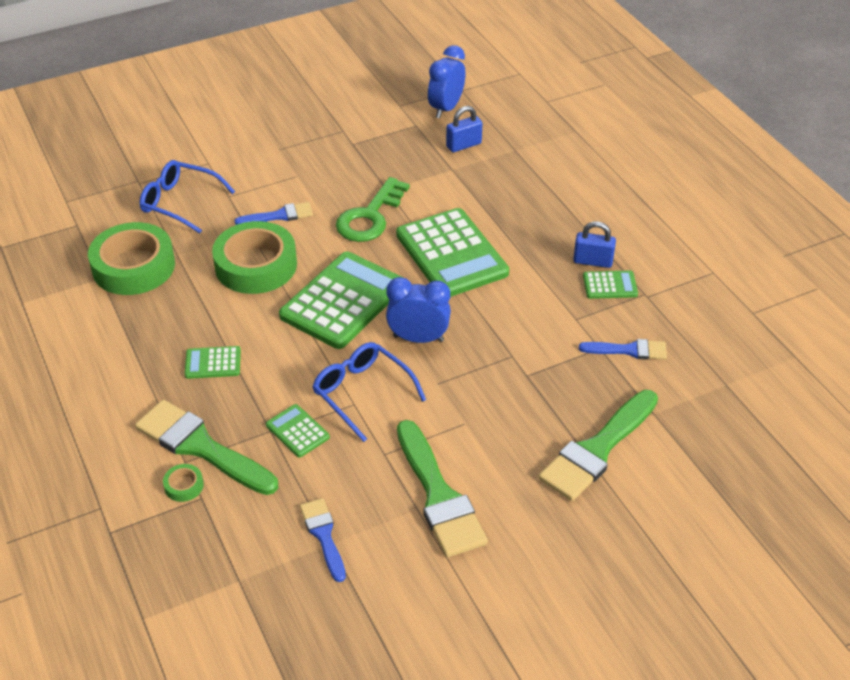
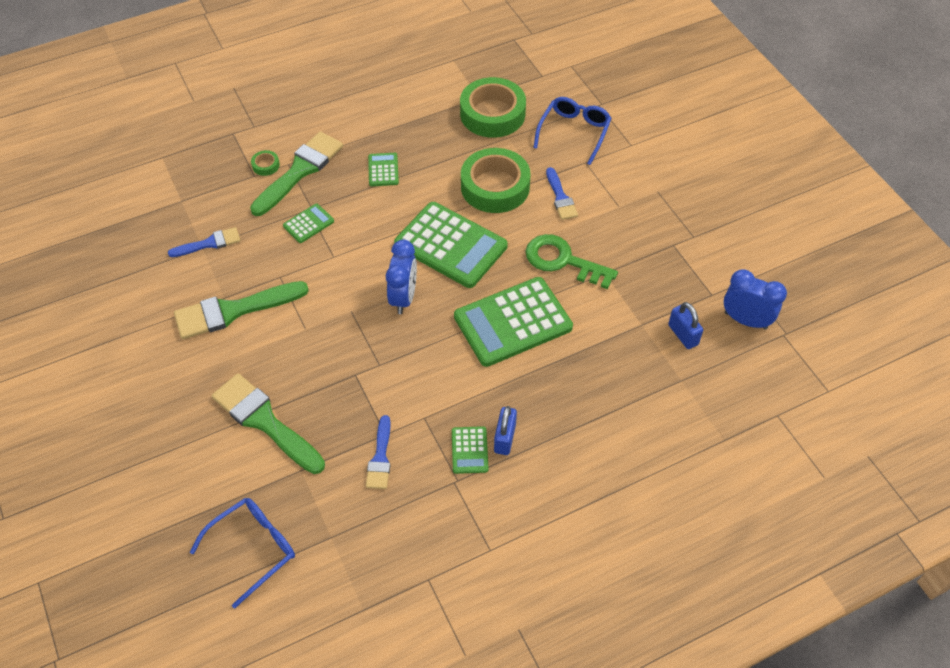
camera: 90 degrees right, 10 degrees up
blue glasses [312,342,426,442] -> blue glasses moved to [190,498,295,608]

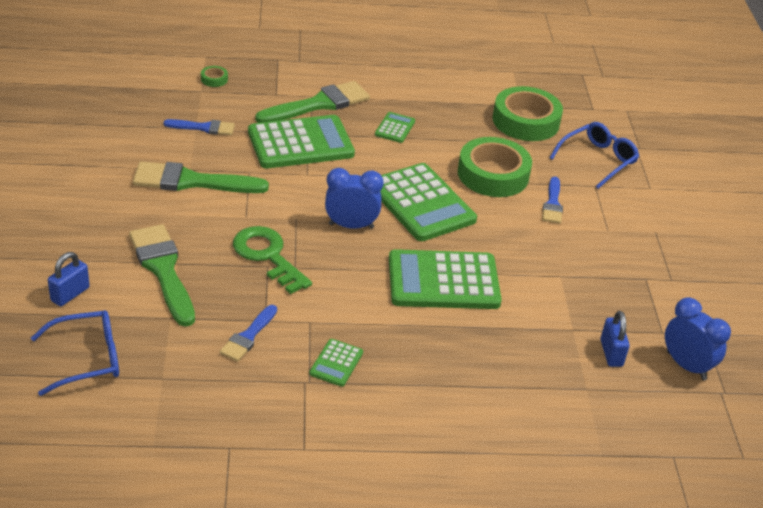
camera: 20 degrees right, 15 degrees down
green tape [251,150,280,176] -> green tape moved to [201,66,228,87]
green calculator [283,203,334,243] -> green calculator [248,115,355,168], size x2.19
blue clock [386,240,417,314] -> blue clock turned 120 degrees counterclockwise [325,168,384,229]
blue padlock [494,406,517,455] -> blue padlock moved to [48,252,90,306]
green key [525,234,618,289] -> green key moved to [233,226,312,294]

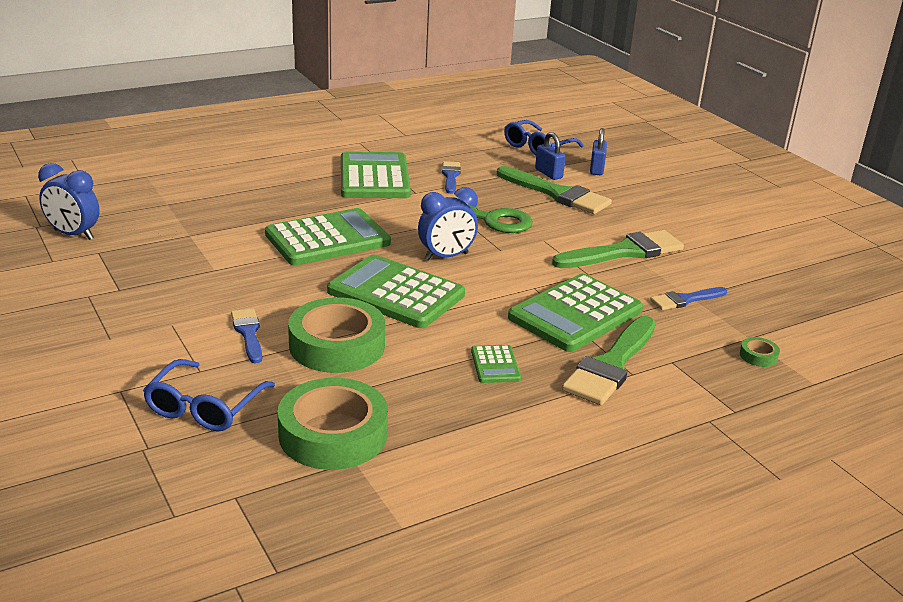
camera: 155 degrees right, 10 degrees down
green calculator [309,339,363,387] -> green calculator [341,152,411,198], size x2.19
blue padlock [601,311,630,367] -> blue padlock moved to [535,132,566,180]

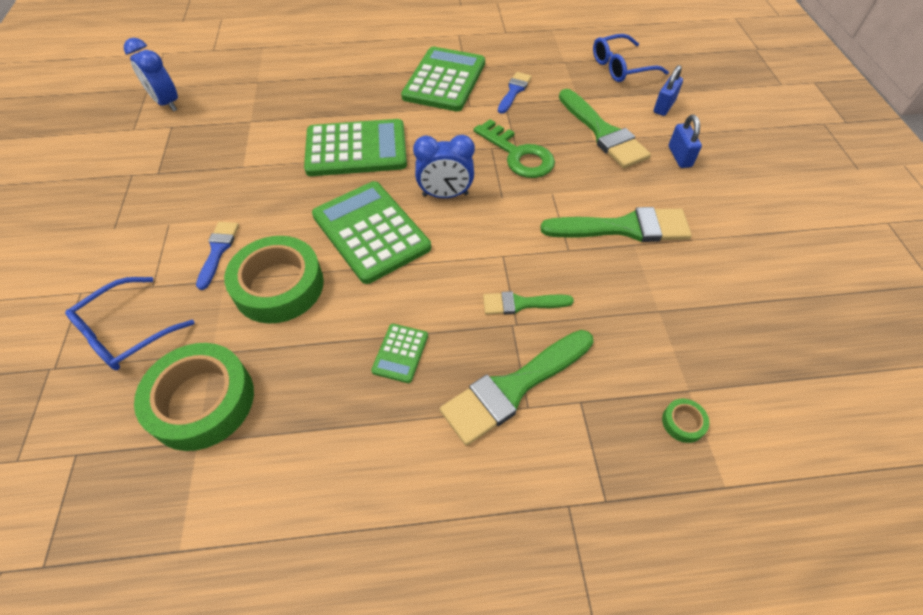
camera: 25 degrees right, 25 degrees up
green calculator [508,274,643,352] -> green brush [483,291,574,314]
blue padlock [535,132,566,180] -> blue padlock moved to [669,115,702,168]
blue brush [650,287,727,310] -> none

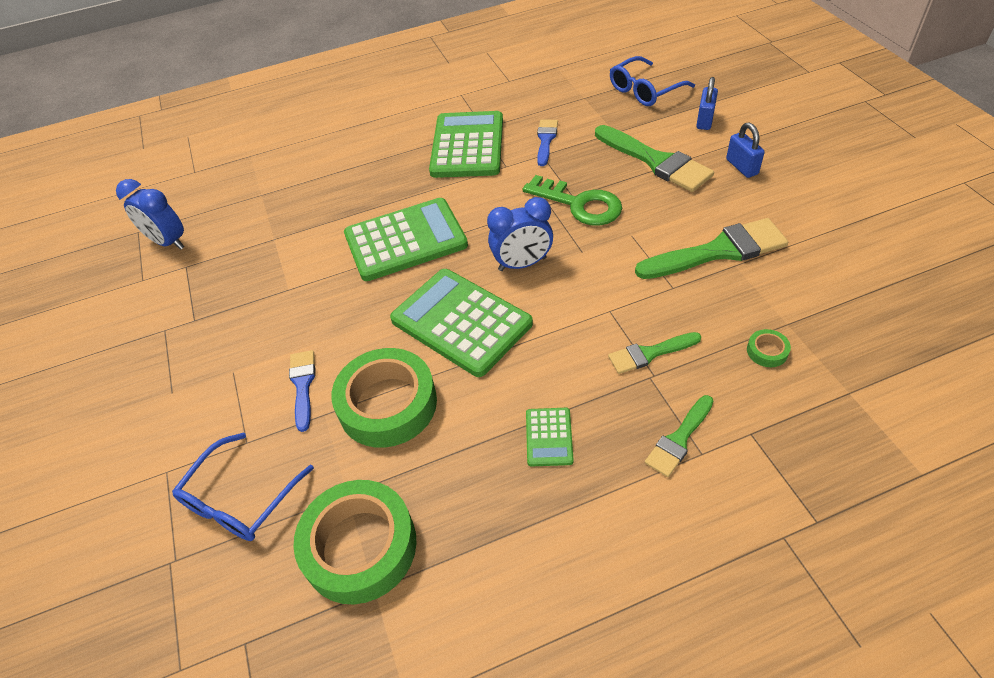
camera: 10 degrees left, 5 degrees down
green brush [440,330,593,446] -> green brush [645,395,714,477], size x0.56
green tape [662,399,709,443] -> green tape moved to [747,329,791,367]

